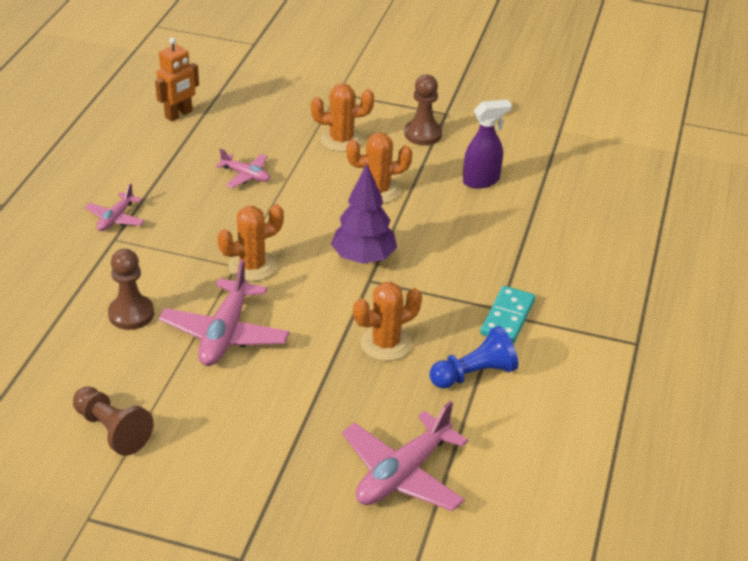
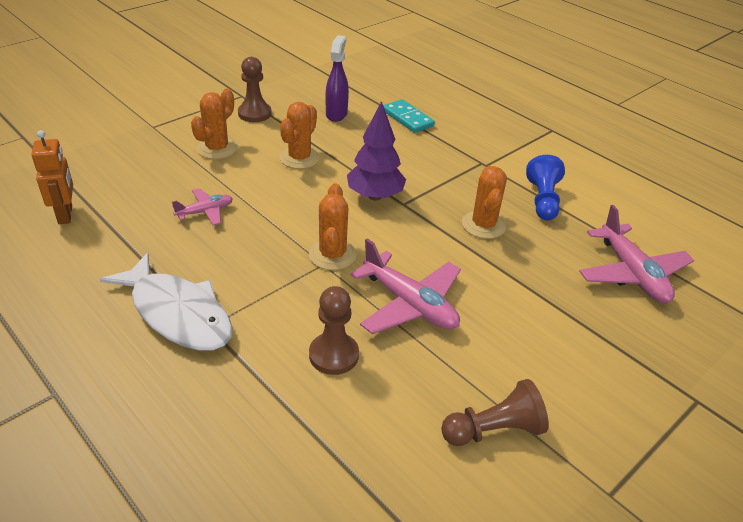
camera: 60 degrees left, 0 degrees up
pink plane [85,183,145,231] -> white fish [99,253,233,351]
turquoise domino [480,286,535,344] -> turquoise domino moved to [383,99,435,133]

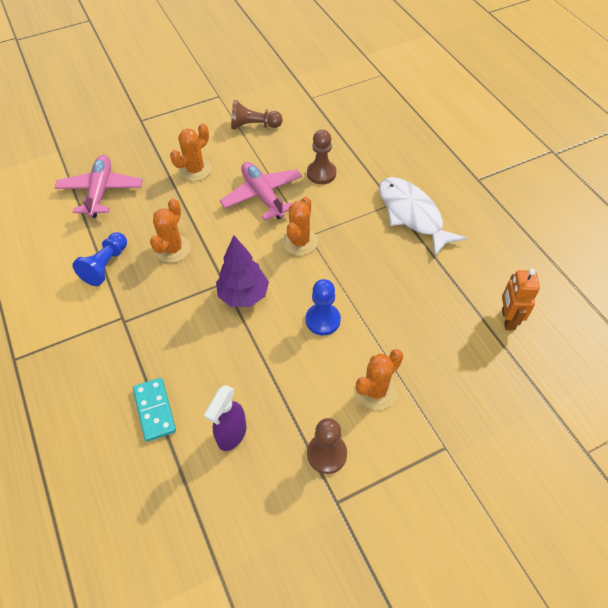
camera: 160 degrees left, 15 degrees up
pink plane [172,188,233,225] -> none
orange cactus [280,102,320,169] -> orange cactus moved to [170,123,212,181]
none -> blue pawn [306,279,341,335]

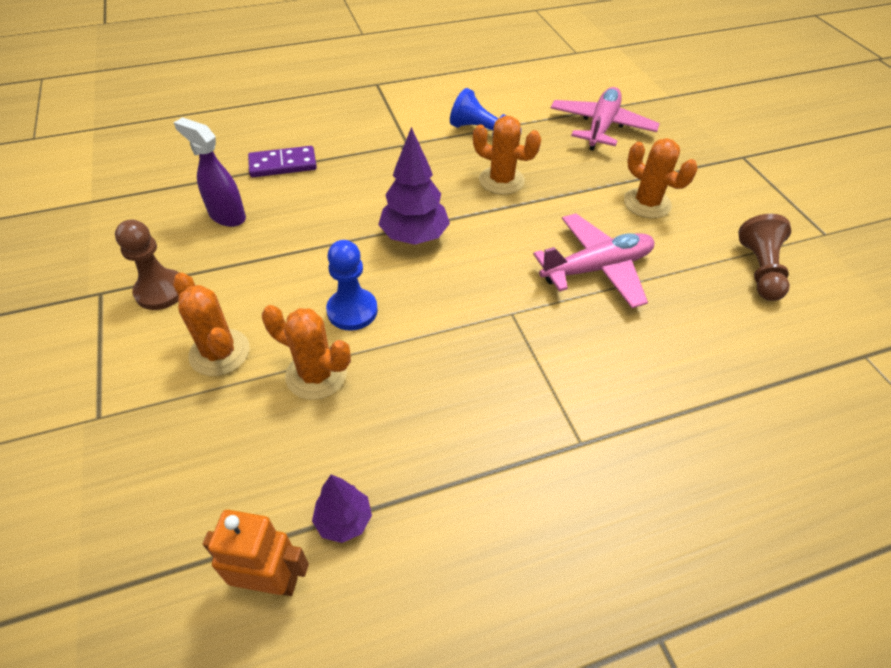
camera: 95 degrees right, 5 degrees down
pink plane [55,155,143,218] -> pink plane turned 75 degrees counterclockwise [551,87,660,151]
turquoise domino [133,378,176,442] -> purple domino [248,146,317,177]
orange cactus [282,197,318,256] -> orange cactus moved to [262,305,351,400]
brown pawn [307,130,336,184] -> none
white fish [379,177,467,256] -> none
none -> purple tree [312,475,372,543]

